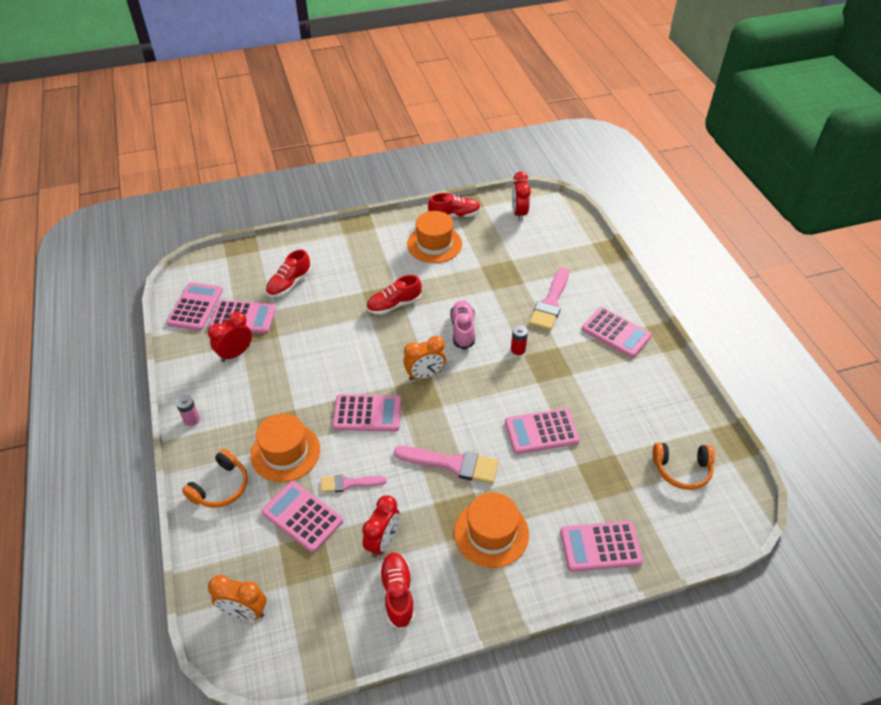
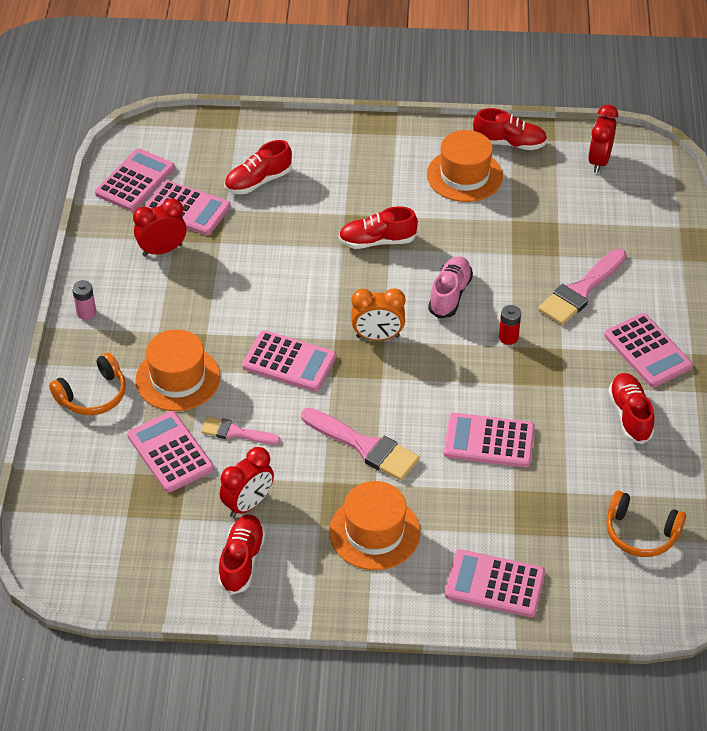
camera: 20 degrees right, 0 degrees up
orange clock [208,575,267,620] -> none
none -> red shoe [608,373,654,444]

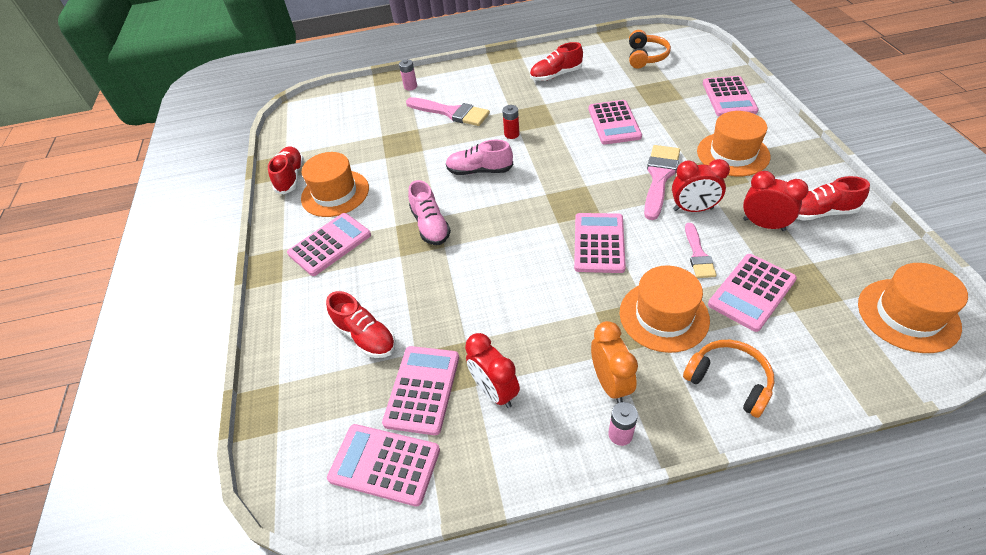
camera: 100 degrees left, 0 degrees up
red shoe [339,206,418,249] -> pink shoe [408,180,451,245]
orange clock [351,288,405,341] -> orange clock moved to [591,321,638,403]
red clock [588,105,618,173] -> red clock moved to [672,159,730,212]
pink calculator [604,313,693,387] -> pink calculator moved to [287,213,371,276]
none -> pink battery [399,59,417,91]
none -> orange hat [858,263,968,353]

